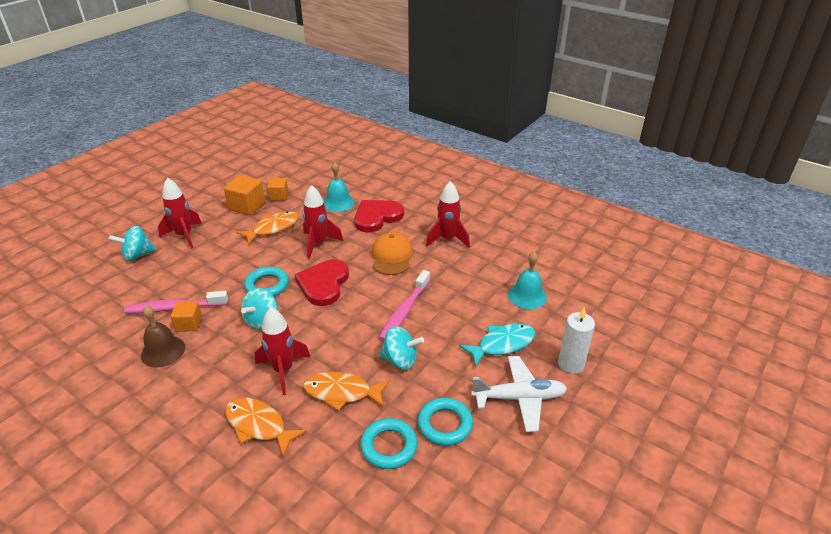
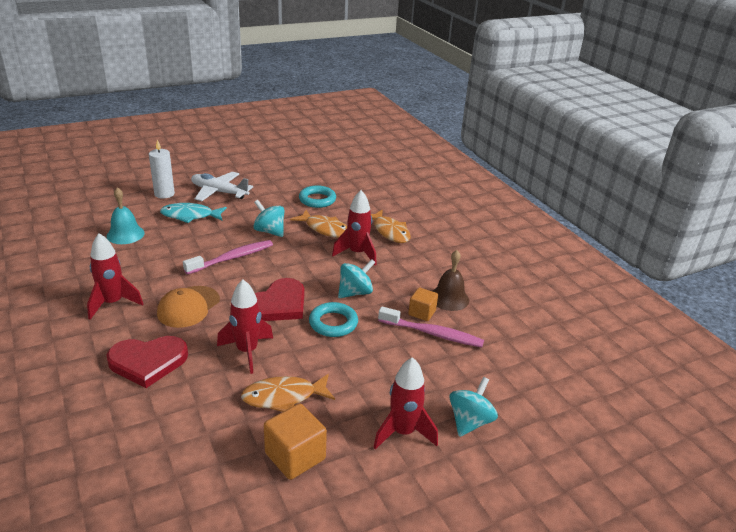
camera: 155 degrees left, 5 degrees down
turquoise spinning top [108,226,156,261] -> turquoise spinning top turned 60 degrees counterclockwise [449,377,498,437]
orange cube [267,178,289,201] -> none
turquoise bell [324,162,354,212] -> none
turquoise ring [418,398,473,446] -> none

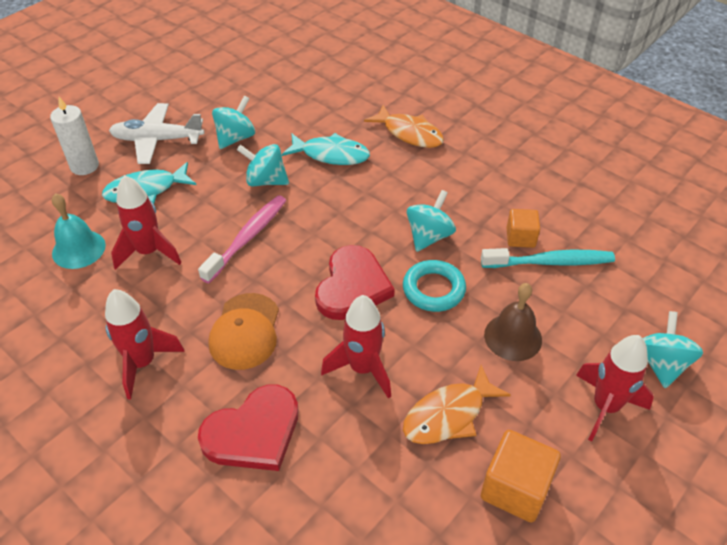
camera: 20 degrees left, 15 degrees up
orange fish [290,210,347,238] -> turquoise fish [282,133,370,165]
turquoise ring [299,185,336,208] -> none
red rocket [332,190,377,265] -> red rocket moved to [111,175,182,270]
pink toothbrush [378,307,484,347] -> turquoise toothbrush [481,248,615,268]
brown bell [432,250,469,311] -> brown bell moved to [484,283,542,361]
none -> turquoise spinning top [212,96,255,149]

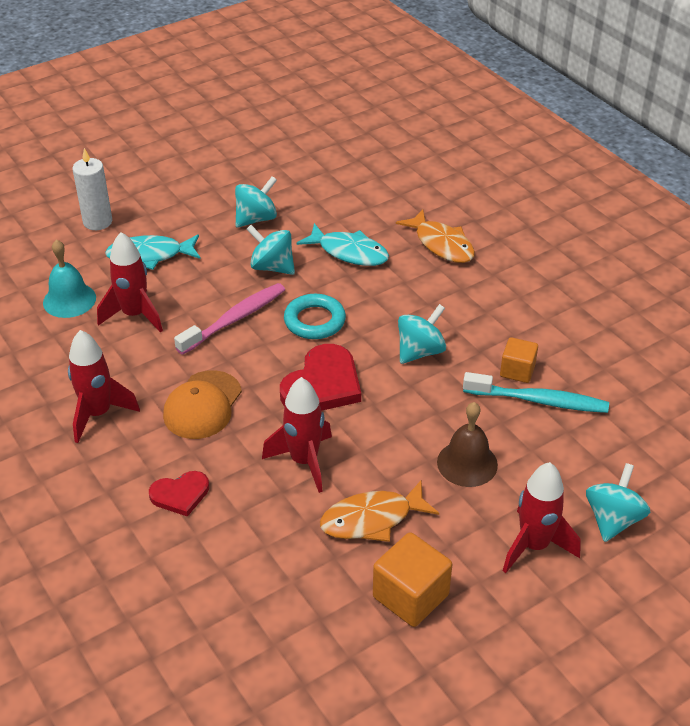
camera: 15 degrees right, 5 degrees down
white plane [109,103,204,164] -> none
red heart [198,385,299,471] -> red heart [149,471,209,517], size x0.59
turquoise ring [403,260,466,312] -> turquoise ring moved to [284,294,346,339]

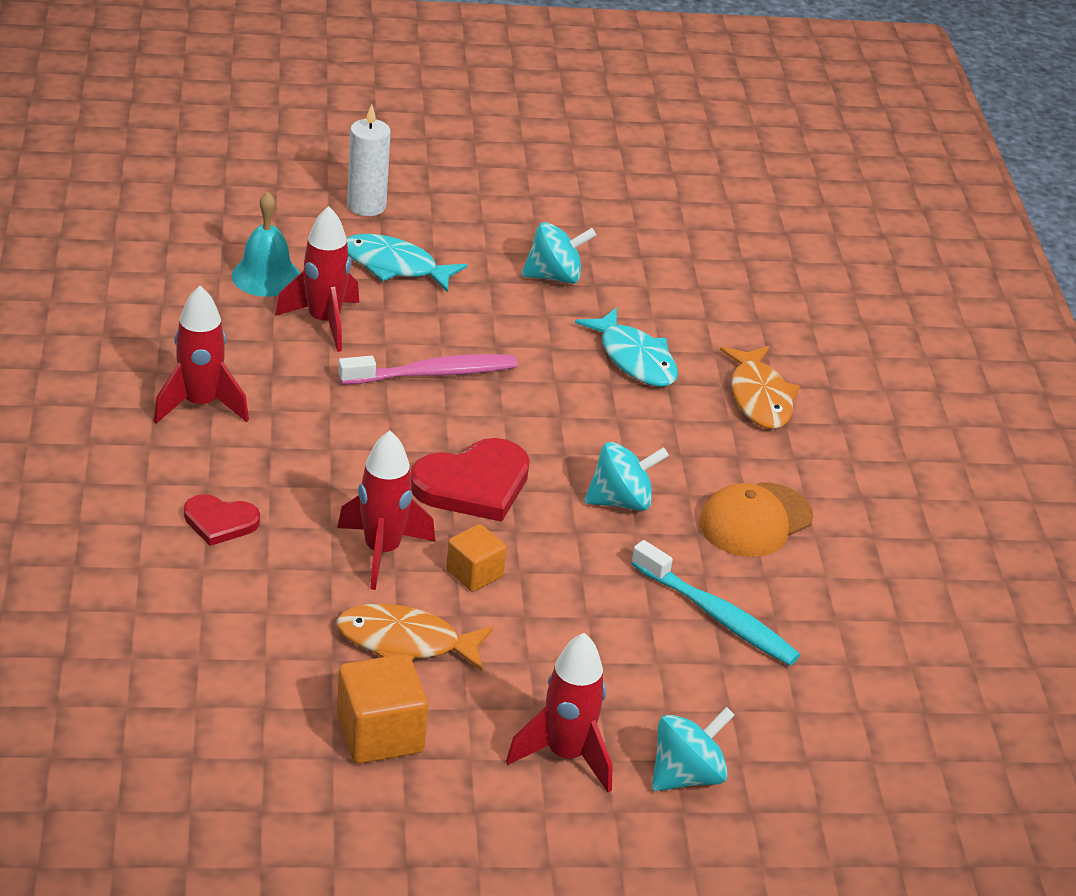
camera: 25 degrees right, 5 degrees down
orange cap [163,370,242,439] -> orange cap moved to [699,482,813,557]
turquoise spinning top [246,225,295,275] -> none
turquoise ring [284,294,346,339] -> none
brown bell [437,402,498,487] -> none
orange cube [500,337,538,383] -> orange cube moved to [446,524,507,592]

